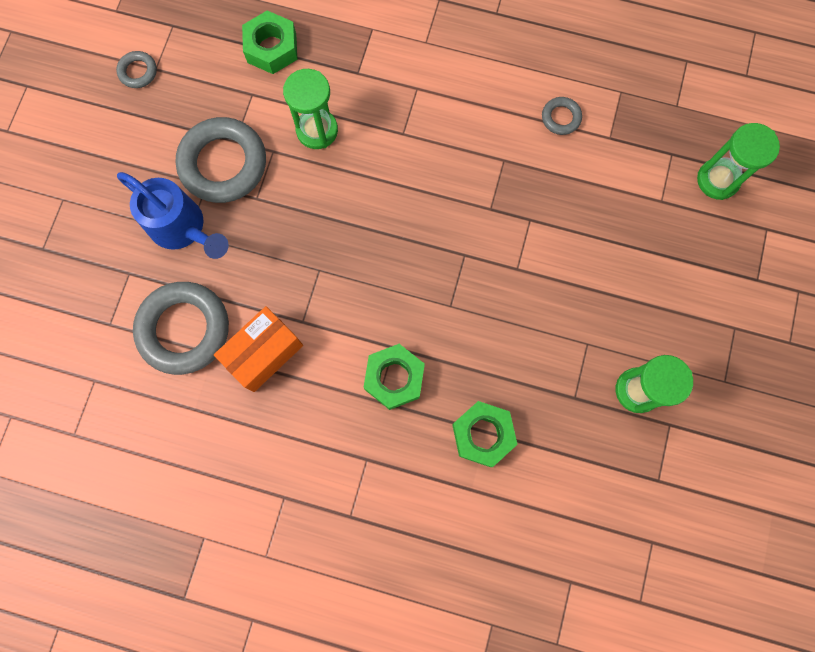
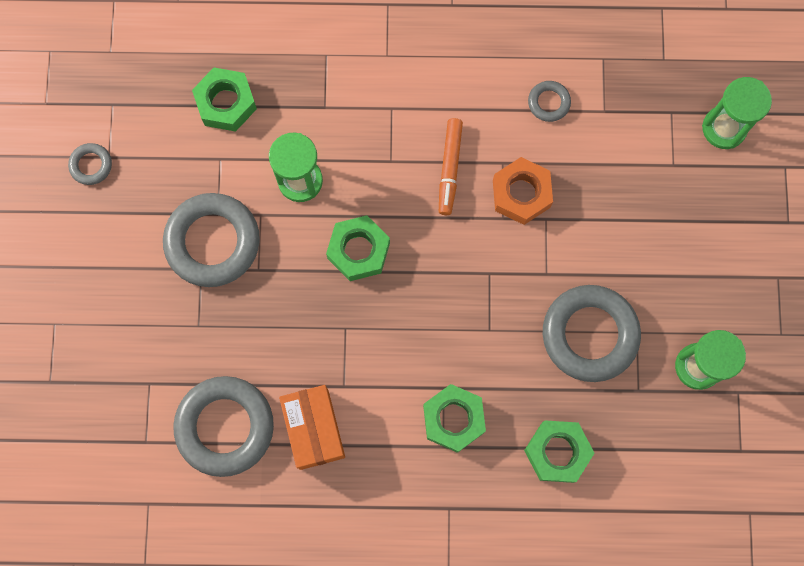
camera: 15 degrees left, 0 degrees up
blue watering can [117,172,229,259] -> none
orange box [214,306,303,392] -> orange box turned 45 degrees counterclockwise [279,385,345,470]
none -> green nut [326,215,390,281]
none -> orange marker [439,118,463,215]
none -> orange nut [493,157,553,225]
none -> grey ring [543,285,641,382]

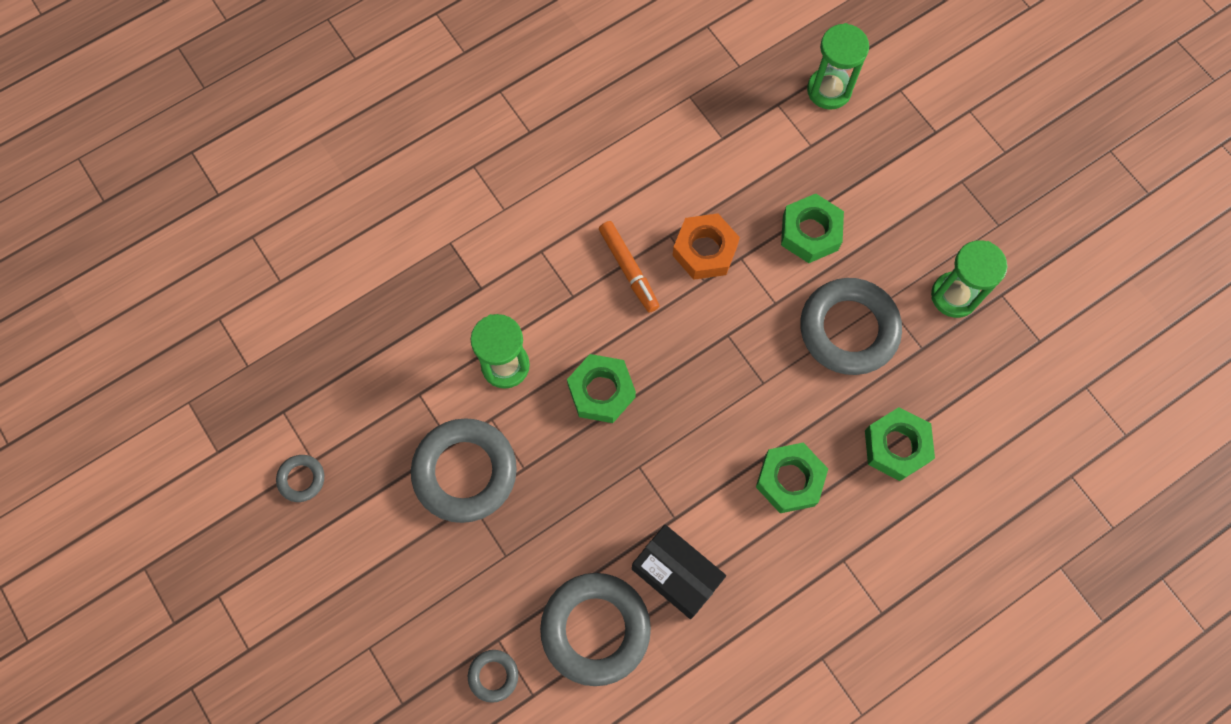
camera: 35 degrees left, 5 degrees down
green nut [192,67,257,132] -> green nut moved to [781,194,844,263]
orange box [279,385,345,470] -> black box [632,525,726,619]
grey ring [528,81,571,122] -> grey ring moved to [468,650,518,703]

